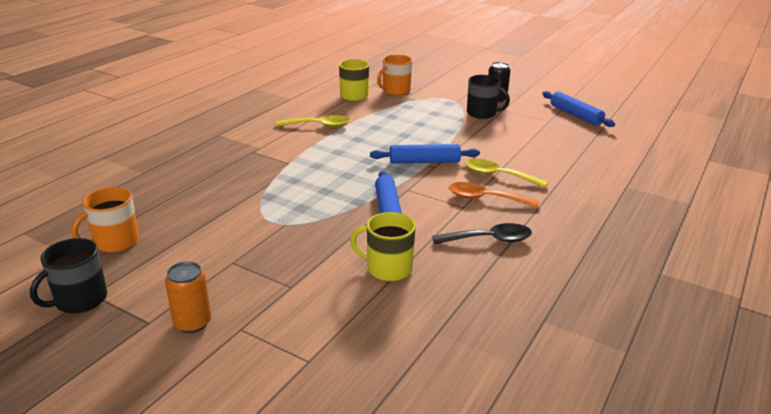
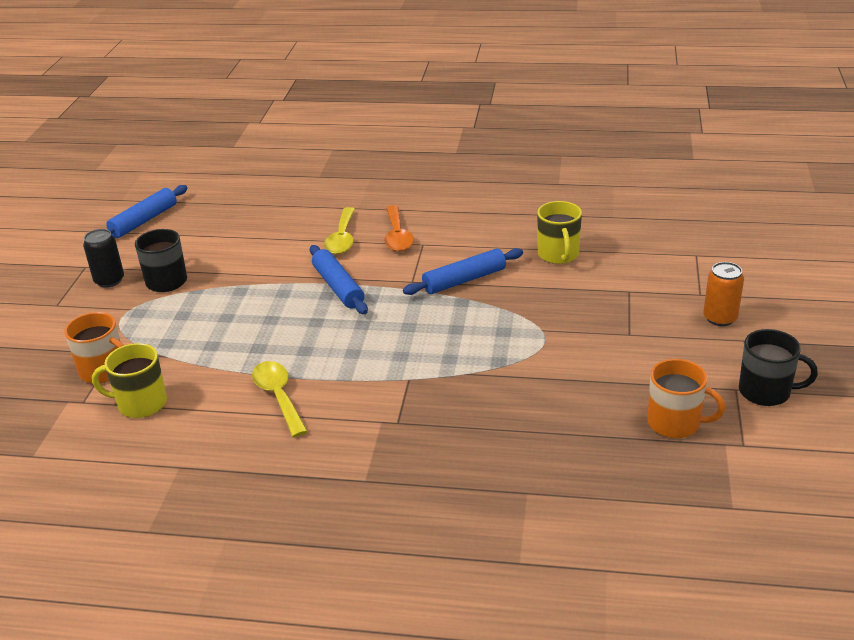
camera: 110 degrees left, 5 degrees up
black spoon [432,223,532,244] -> none

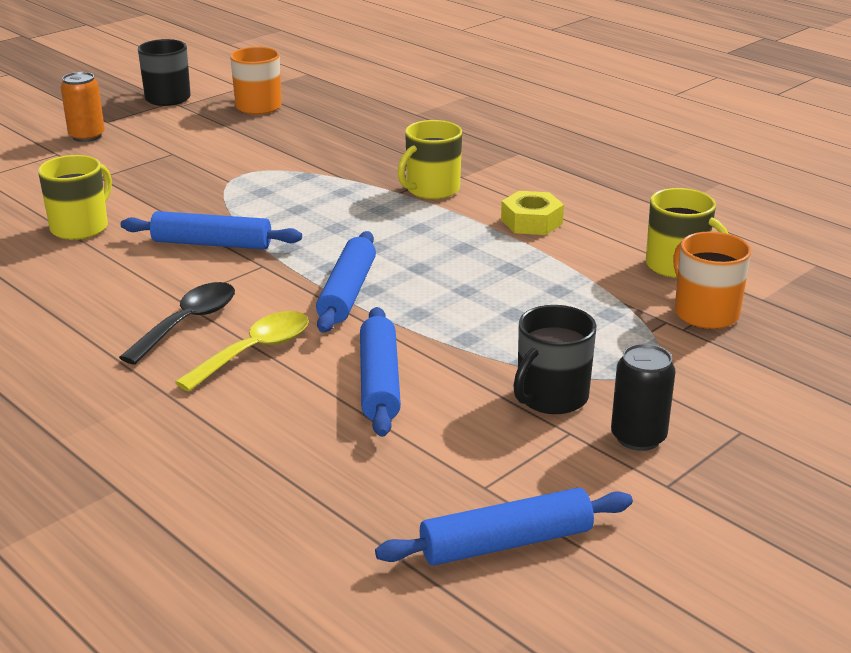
camera: 145 degrees left, 5 degrees down
yellow spoon [252,361,308,437] -> yellow nut [501,191,564,235]
orange spoon [384,205,414,252] -> black spoon [119,282,235,365]
none -> blue rolling pin [360,307,401,437]
none -> yellow mug [398,120,462,199]

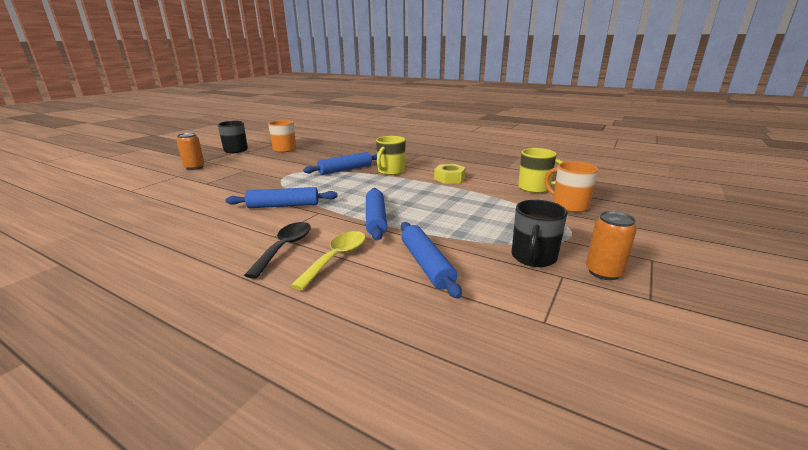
camera: 15 degrees left, 5 degrees down
yellow mug [38,155,112,240] -> none
blue rolling pin [375,488,633,565] -> blue rolling pin moved to [303,152,377,175]
black can [611,344,676,451] -> orange can [586,211,637,280]

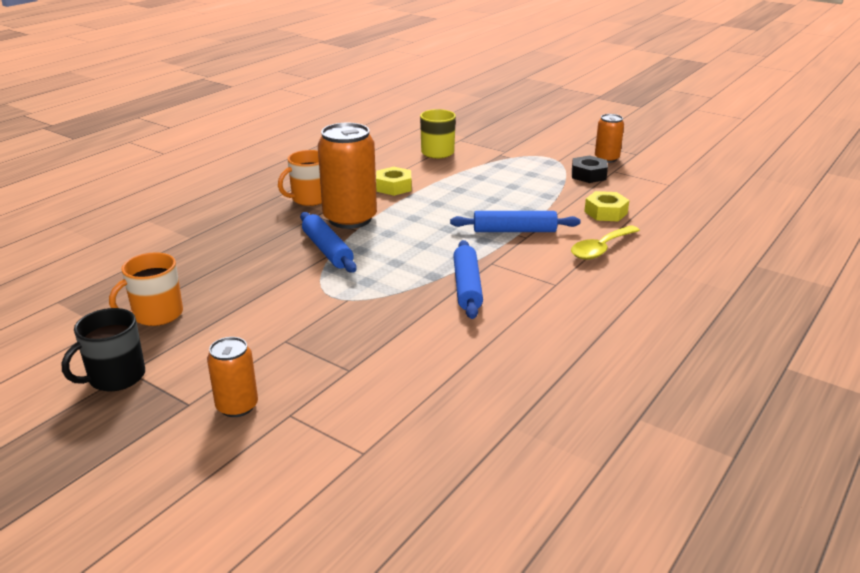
camera: 85 degrees left, 5 degrees up
black spoon [244,222,311,279] -> none
yellow spoon [290,231,366,291] -> yellow spoon turned 75 degrees counterclockwise [571,225,640,260]
yellow mug [376,136,405,175] -> orange can [318,123,377,229]
blue rolling pin [401,222,462,299] -> yellow nut [584,191,629,222]
black mug [511,200,567,267] -> black nut [572,155,608,183]
orange mug [545,161,598,212] -> orange mug moved to [278,150,322,206]

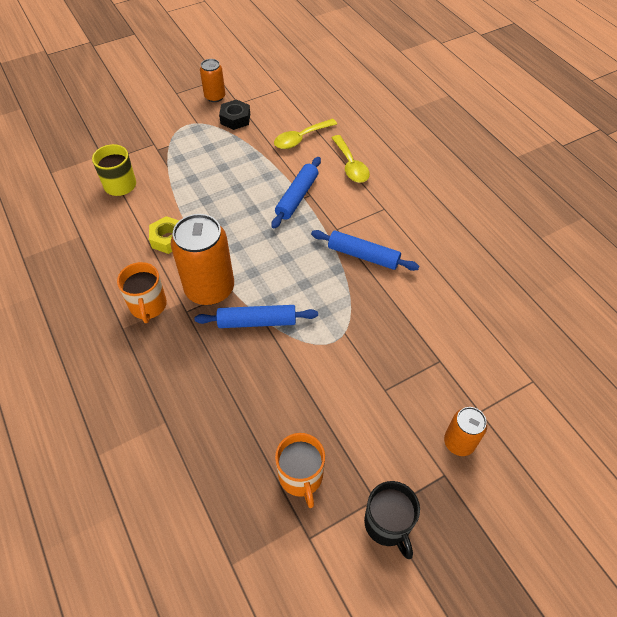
camera: 65 degrees left, 25 degrees up
yellow nut [584,191,629,222] -> yellow spoon [274,119,337,149]

